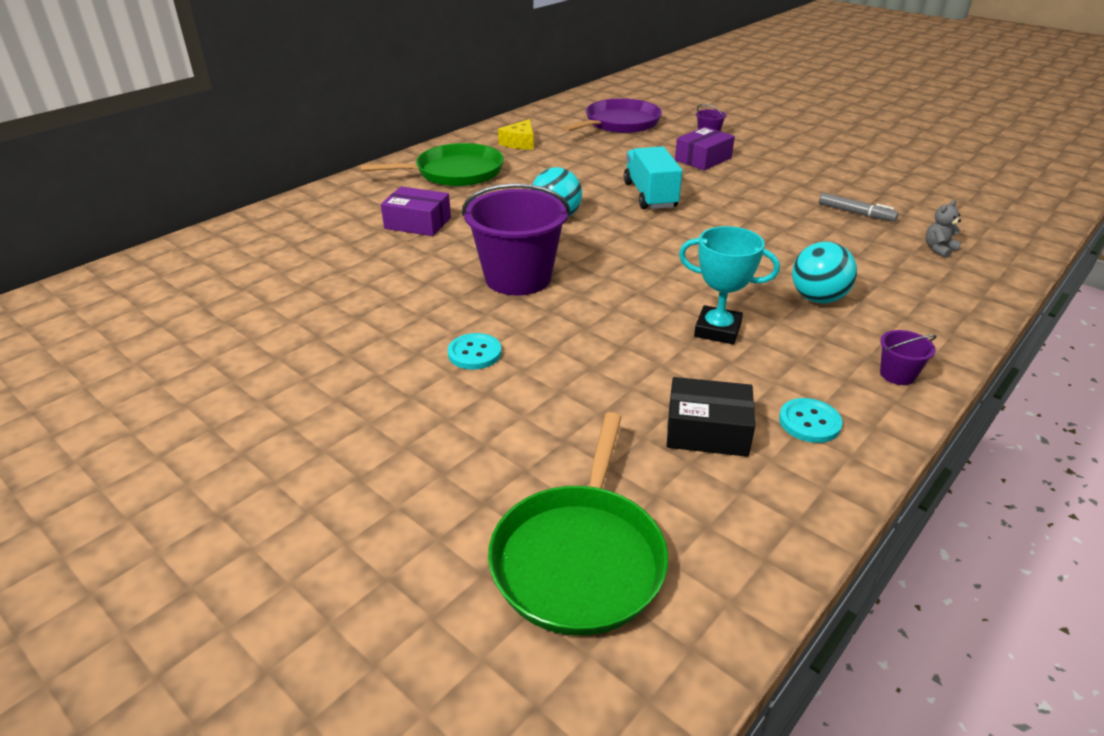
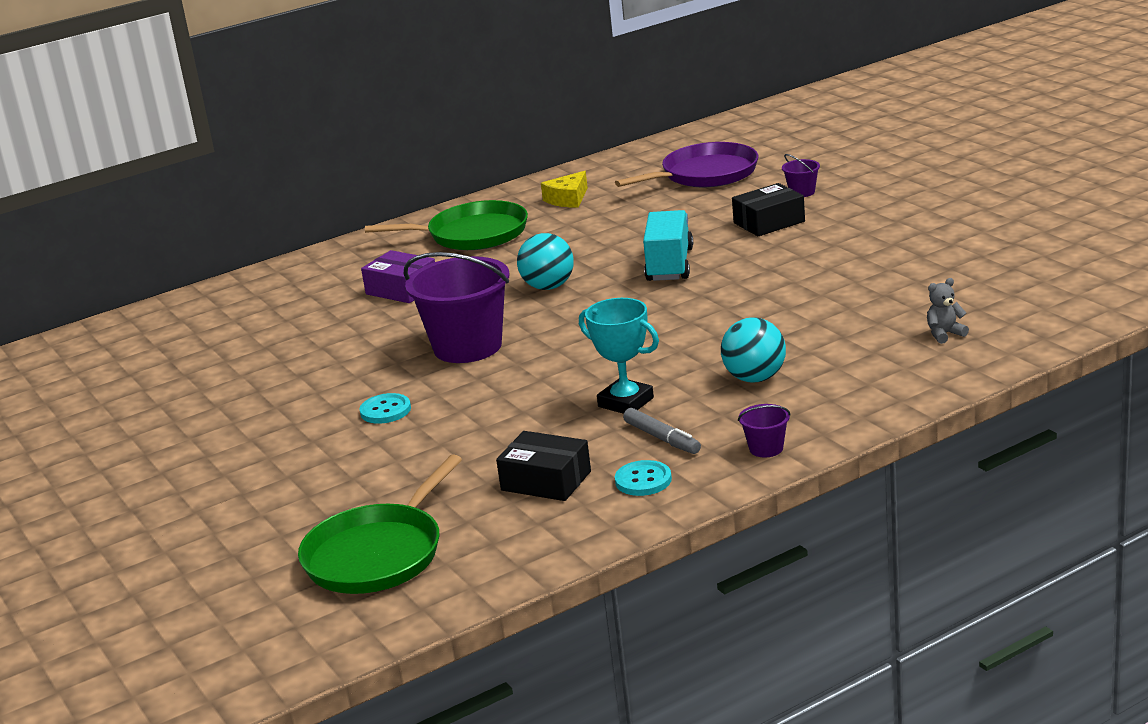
camera: 20 degrees right, 10 degrees down
purple box [675,127,735,170] -> black box [732,183,805,236]
grey marker [819,193,899,222] -> grey marker moved to [623,408,701,454]

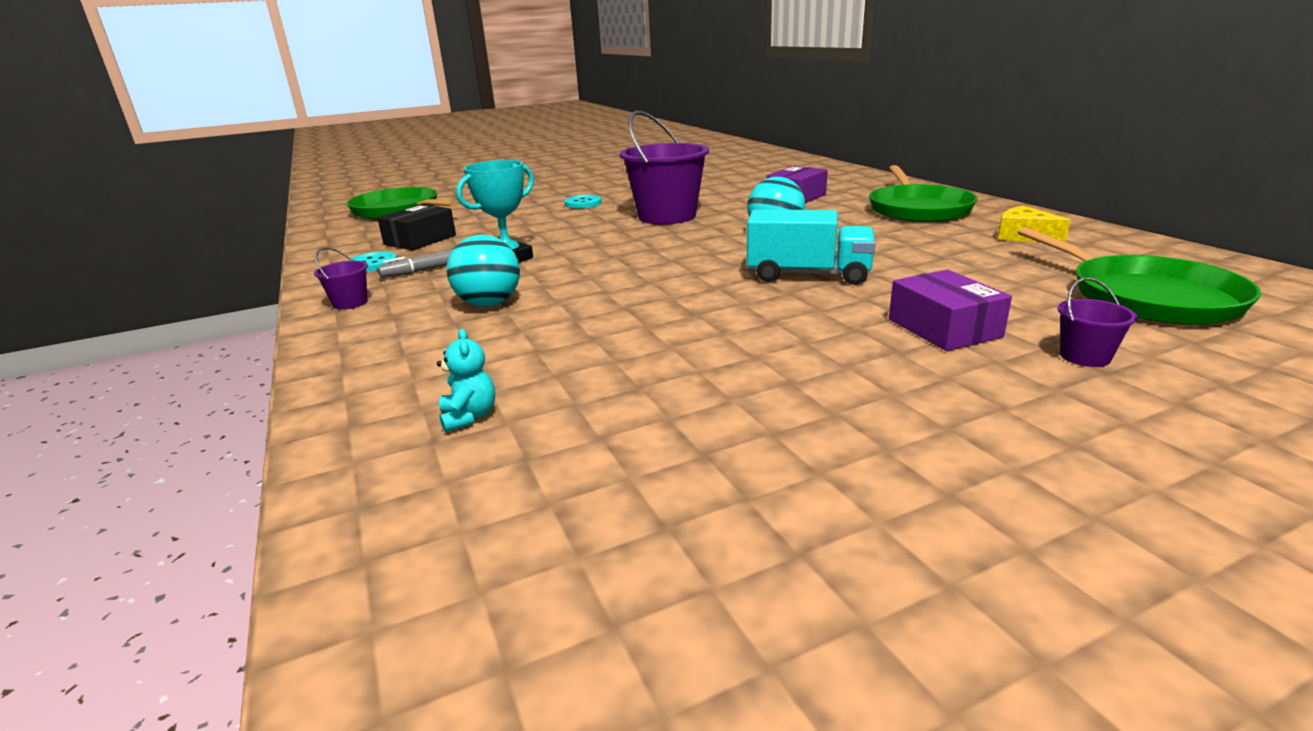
camera: 95 degrees right, 0 degrees up
purple pan [615,142,758,187] -> green pan [1018,227,1261,325]
black box [732,183,805,236] -> purple box [889,270,1012,351]
grey teddy bear [927,278,969,344] -> turquoise teddy bear [437,329,495,433]

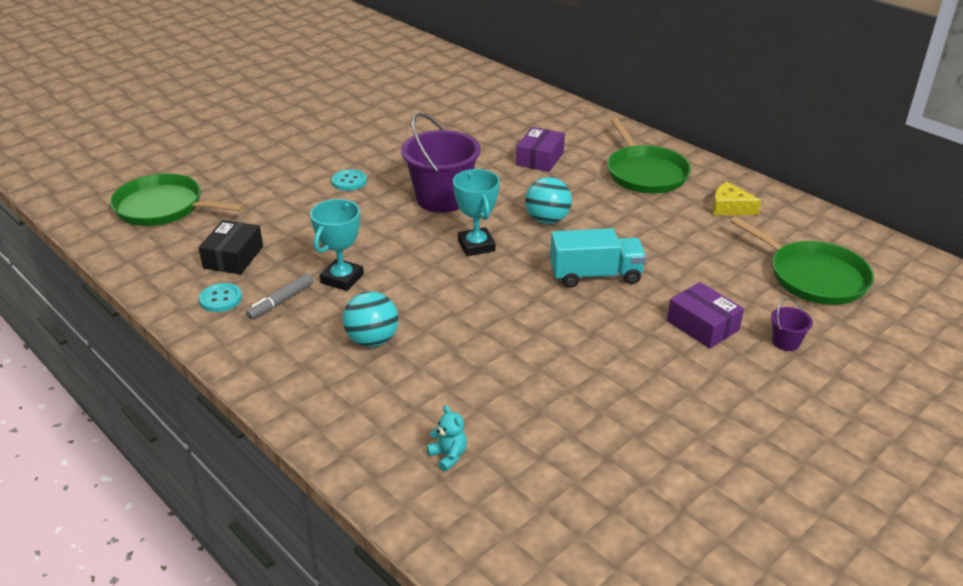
camera: 20 degrees left, 10 degrees up
purple bucket [314,247,368,310] -> none
none -> turquoise trophy [453,169,500,256]

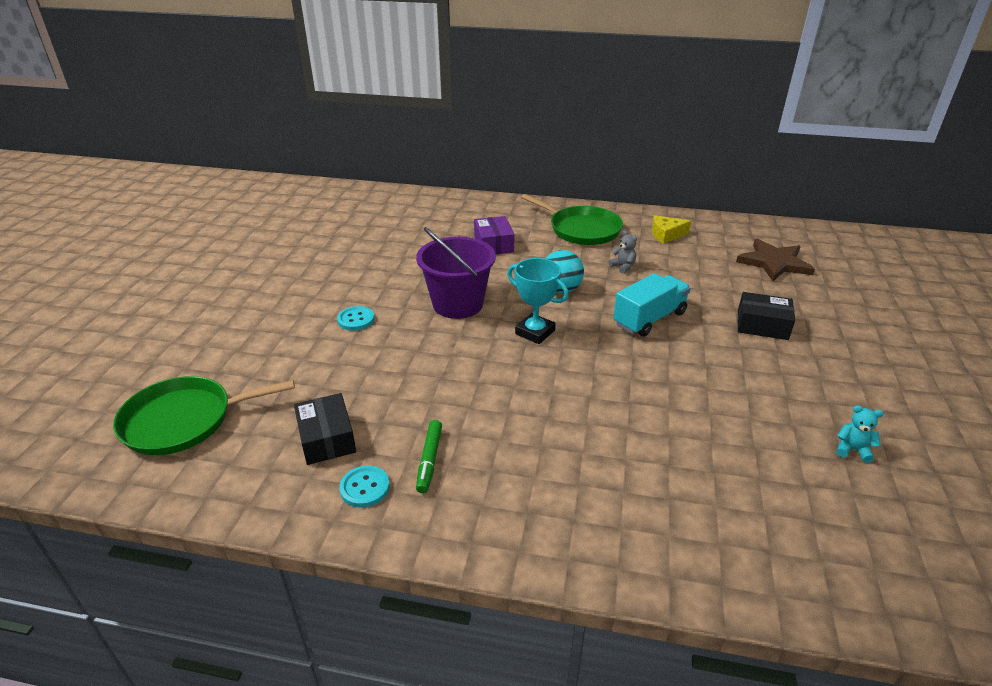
camera: 35 degrees left, 0 degrees up
grey marker [246,274,313,320] -> green marker [416,420,442,493]
turquoise trophy [310,199,364,291] -> none
turquoise ball [342,291,399,347] -> none
turquoise teddy bear [426,405,467,471] -> turquoise teddy bear moved to [836,405,884,463]
purple box [667,282,744,348] -> black box [737,292,795,340]
green pan [730,217,874,305] -> brown star [736,239,815,282]
purple bucket [771,298,813,351] -> none
none -> grey teddy bear [609,230,637,274]

